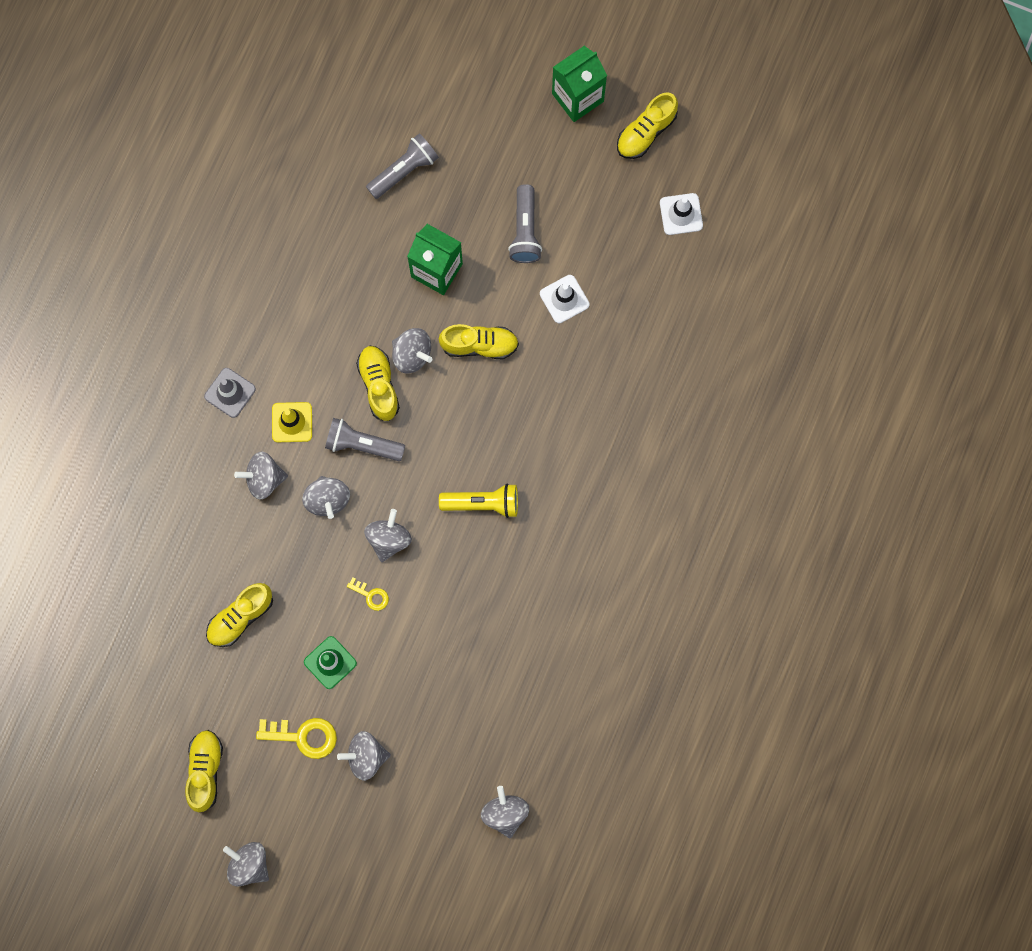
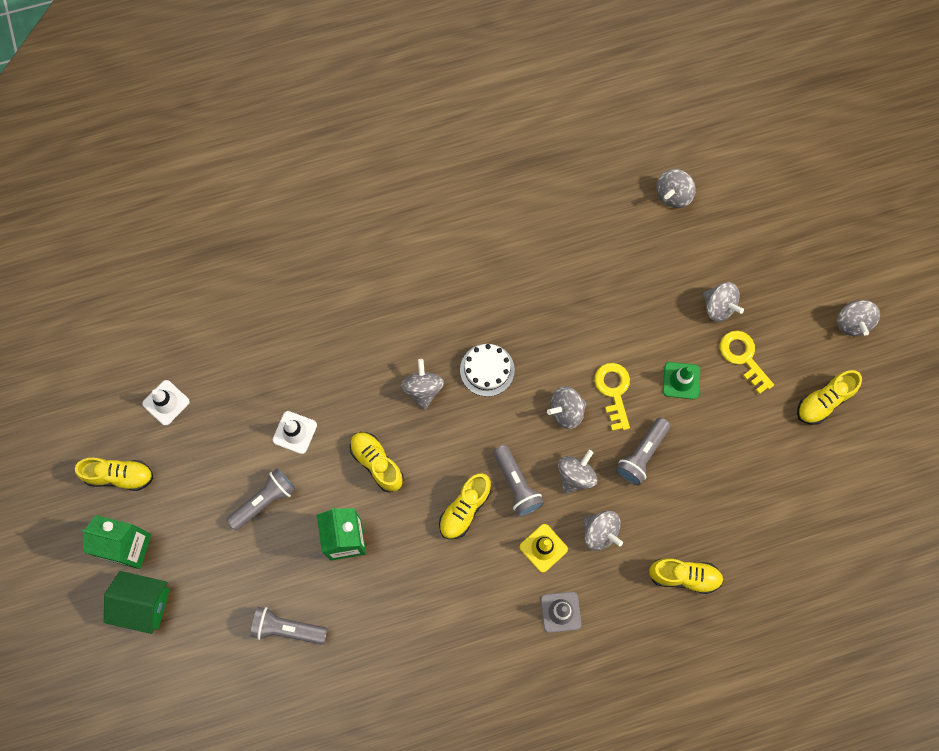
camera: 130 degrees left, 5 degrees down
yellow shoe [206,583,273,647] -> yellow shoe moved to [649,558,724,594]
yellow key [347,578,389,611] -> yellow key [594,363,630,431], size x1.77
grey spinning top [392,328,432,373] -> grey spinning top moved to [401,359,444,410]
yellow flashlight [439,484,518,518] -> white cake [460,344,515,397]
none -> green house [104,571,170,634]
none -> grey flashlight [616,418,671,485]

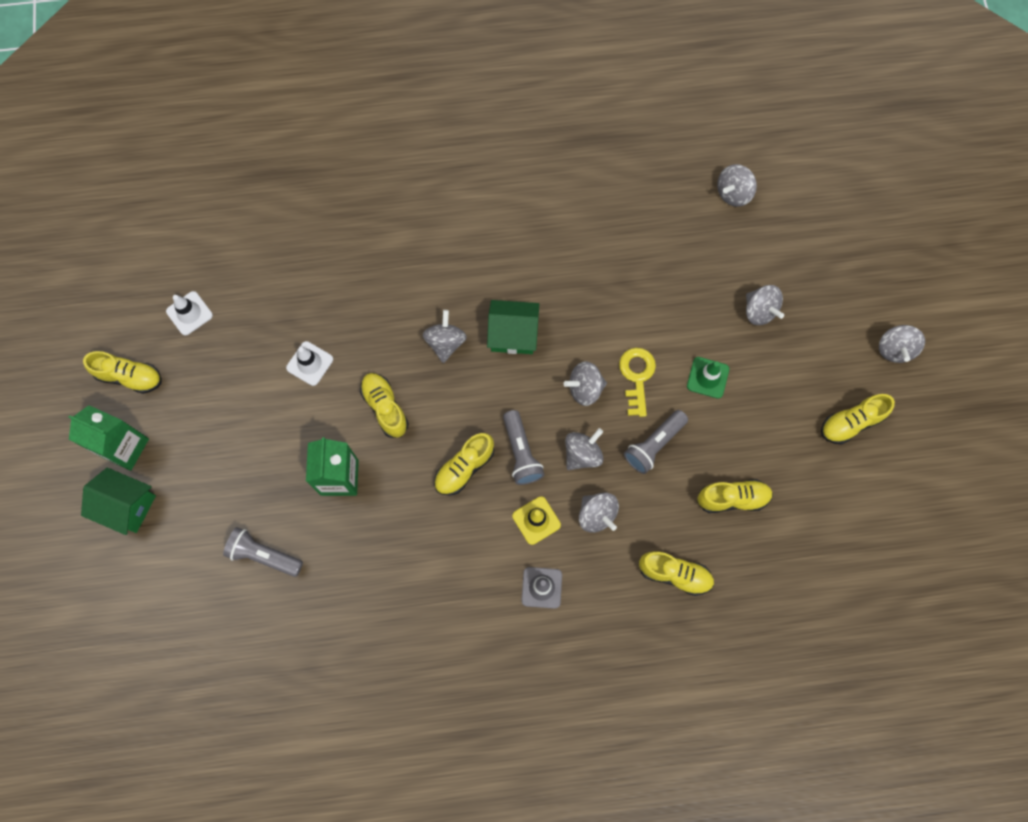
camera: 10 degrees right, 0 degrees up
grey flashlight [227,468,296,530] -> none
white cake [460,344,515,397] -> green house [487,300,539,354]
yellow key [720,331,774,394] -> none
none -> yellow shoe [697,479,773,513]

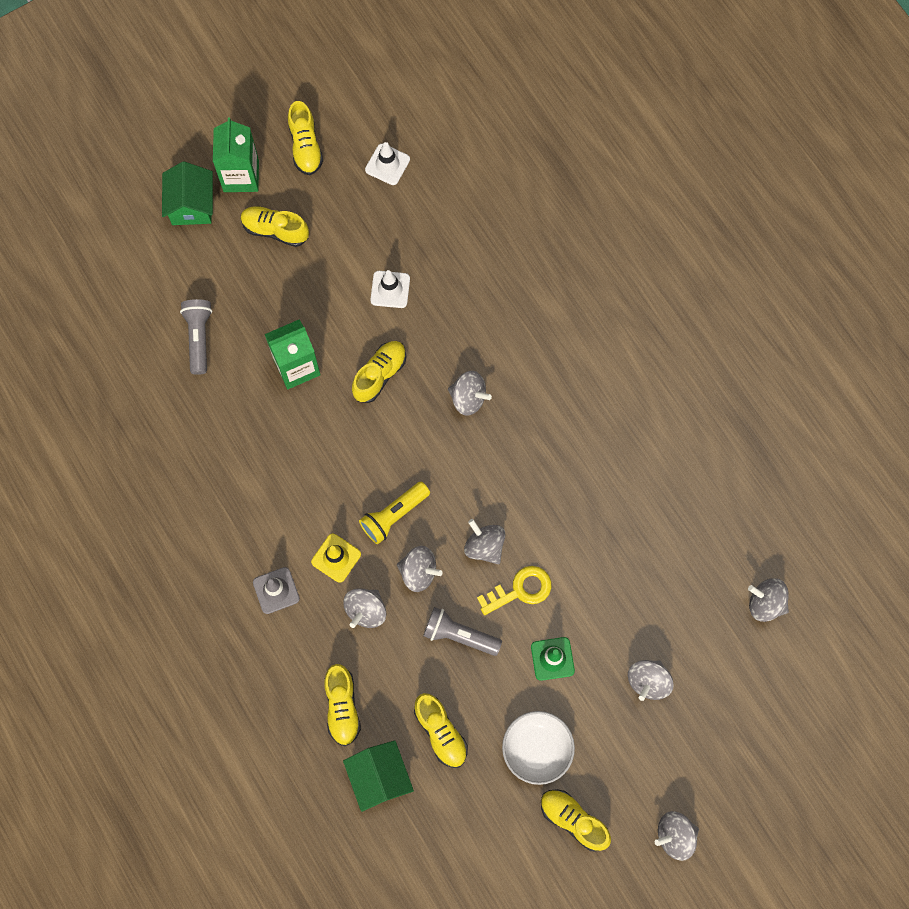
camera: 65 degrees right, 0 degrees up
grey spinning top [423,310,467,363] -> grey spinning top turned 45 degrees clockwise [448,371,492,416]
yellow shoe [434,433,494,496] -> yellow shoe moved to [241,206,309,247]
green house [487,300,539,354] -> green house moved to [343,740,414,812]
grey flashlight [503,410,544,485] -> yellow flashlight [359,482,430,544]
none -> white bowl [502,711,575,785]

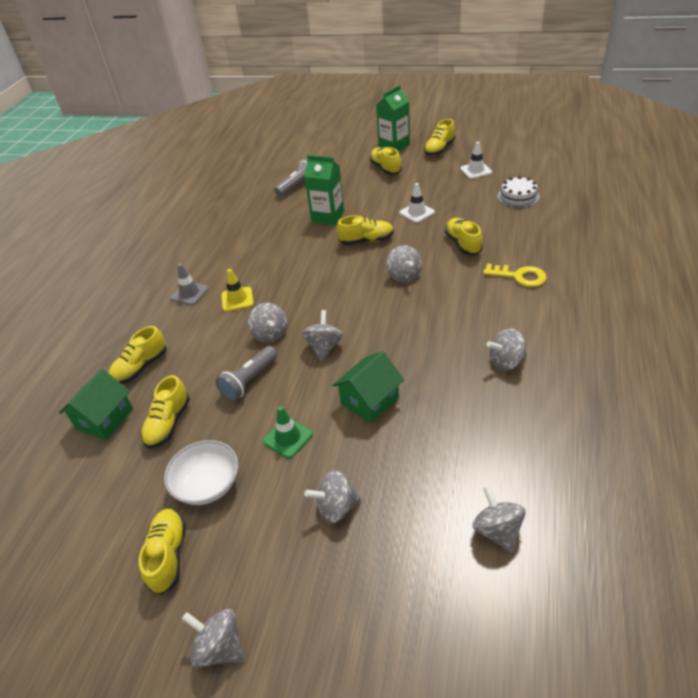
camera: 50 degrees right, 30 degrees down
green house [162,161,213,225] -> green house moved to [332,351,404,423]
grey spinning top [343,588,386,628] -> grey spinning top moved to [487,328,527,371]
yellow flashlight [359,482,430,544] -> none
grey flashlight [423,607,502,656] -> grey flashlight turned 120 degrees counterclockwise [216,346,277,401]
yellow key [477,566,551,615] -> yellow key moved to [483,264,547,287]
none -> yellow shoe [445,218,483,255]
none -> white cake [497,176,540,208]

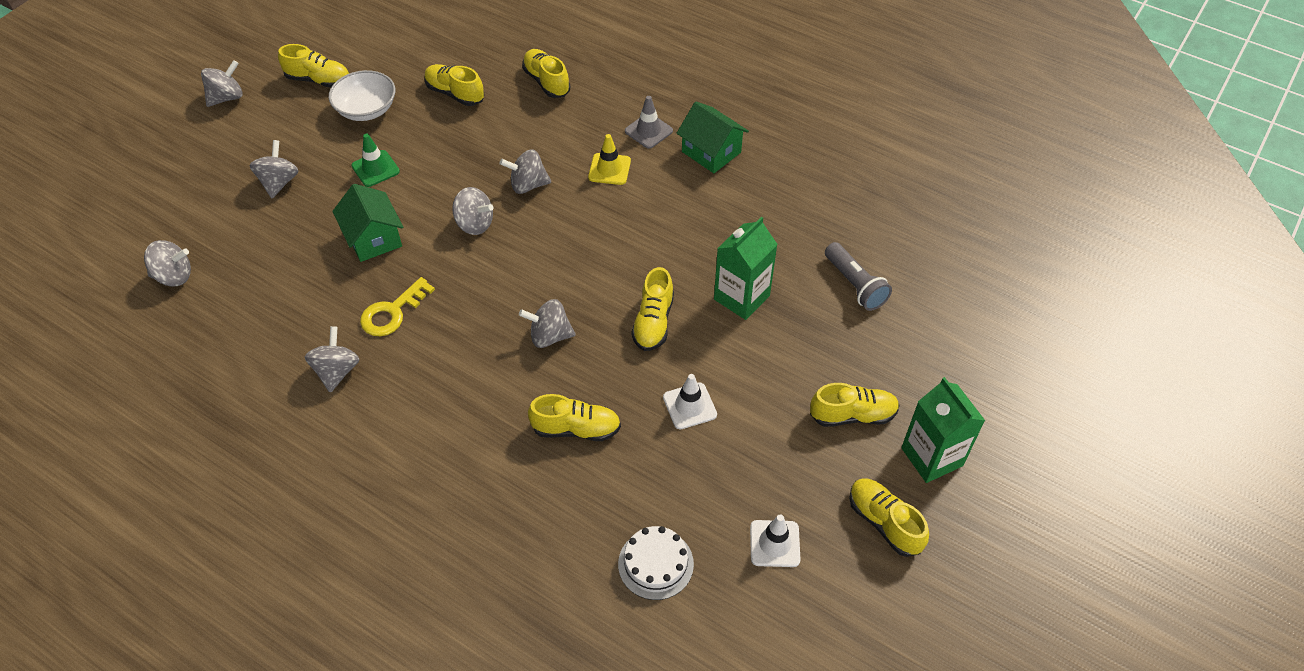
camera: 105 degrees right, 10 degrees up
green house [59,369,133,440] -> green house moved to [677,101,749,173]
grey flashlight [216,346,277,401] -> none
yellow key [483,264,547,287] -> yellow key moved to [360,277,435,336]

